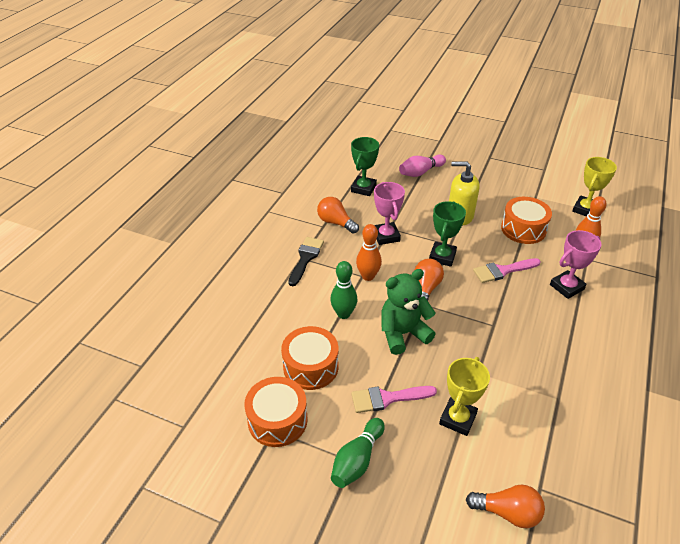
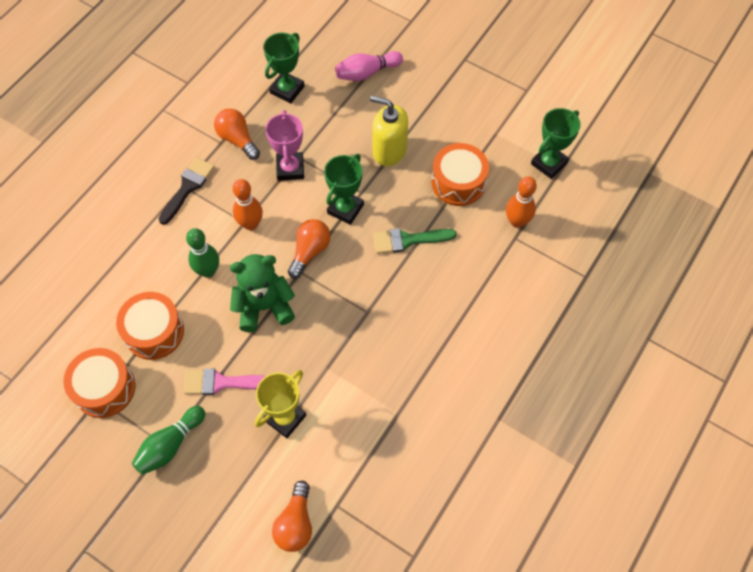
camera: 10 degrees right, 20 degrees up
orange light bulb [466,484,545,528] -> orange light bulb turned 75 degrees clockwise [272,481,312,552]
pink brush [473,258,541,283] -> green brush [373,228,457,254]
pink trophy [550,230,601,299] -> none
yellow trophy [572,157,617,216] -> green trophy [531,108,581,179]

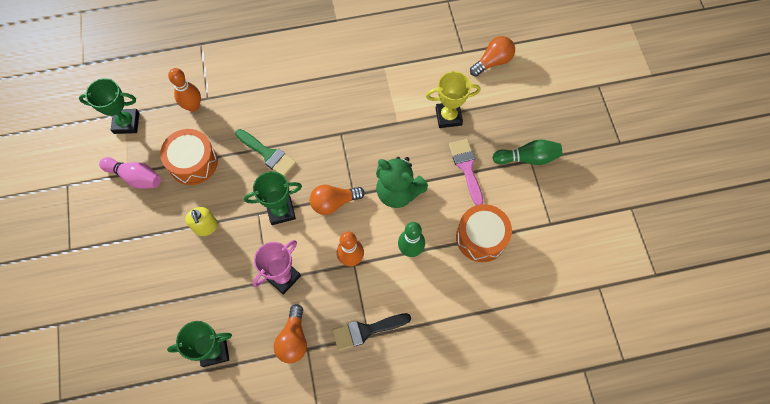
camera: 135 degrees left, 5 degrees up
orange drum [63,348,135,418] -> none
pink brush [184,369,266,395] -> pink brush turned 150 degrees counterclockwise [449,139,483,205]
pink bowling pin [335,51,403,81] -> pink bowling pin moved to [99,157,161,189]
yellow soap dispenser [370,96,408,166] -> yellow soap dispenser [185,207,218,236], size x0.65

